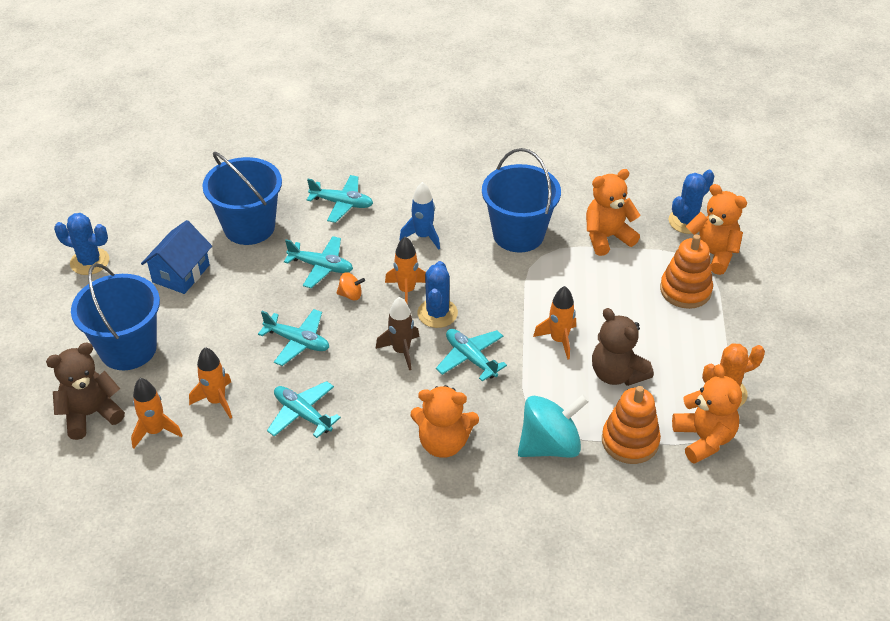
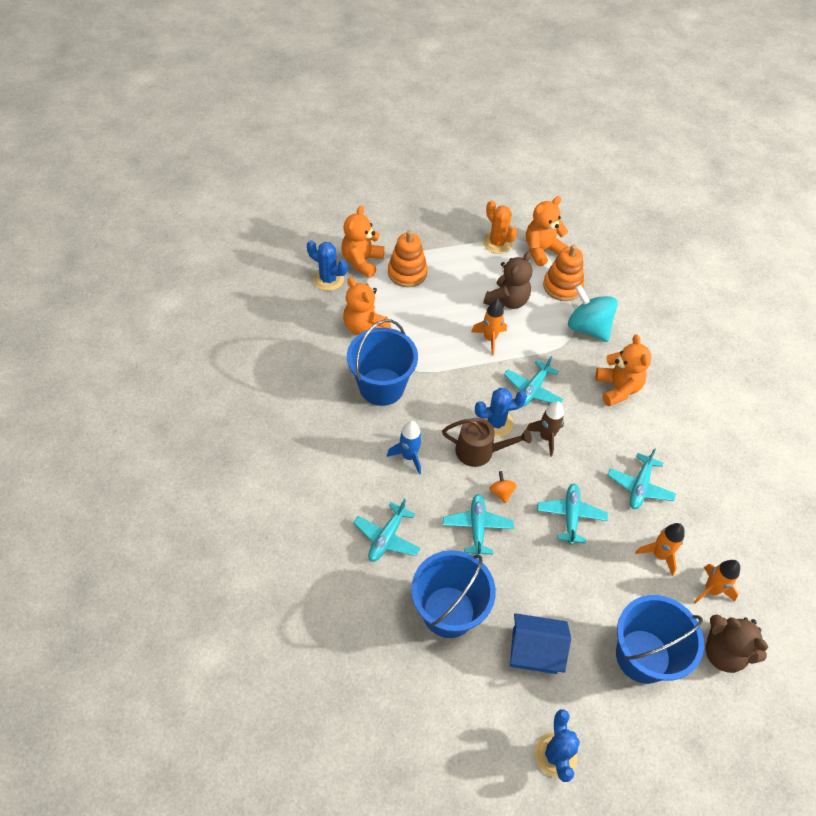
camera: 110 degrees left, 10 degrees up
turquoise plane [307,175,373,223] -> turquoise plane turned 150 degrees counterclockwise [353,499,420,562]
orange rocket [385,237,426,305] -> brown watering can [442,418,532,467]

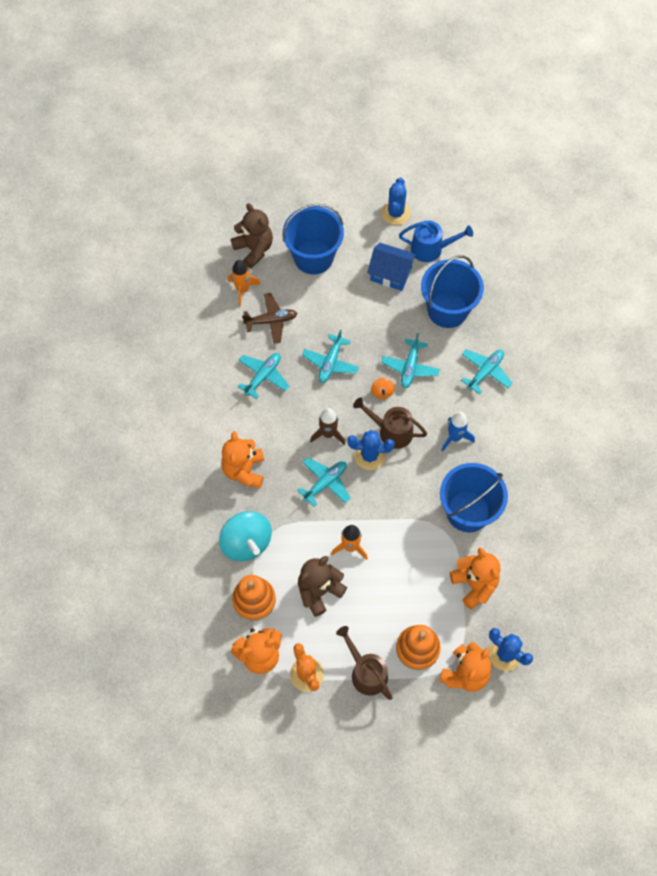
camera: 165 degrees left, 10 degrees up
orange rocket [636,523,685,576] -> brown plane [242,293,297,344]
none -> brown watering can [336,626,393,700]
none -> blue watering can [399,221,473,262]

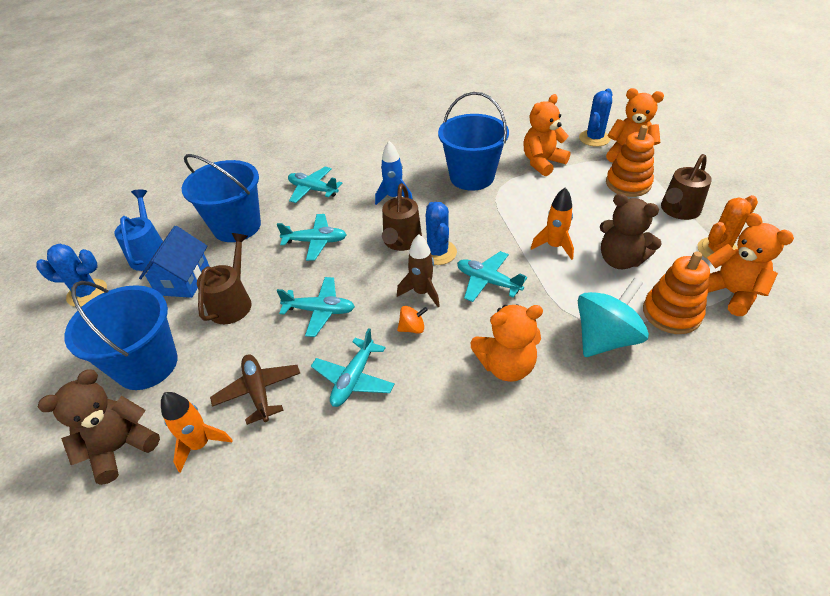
camera: 100 degrees left, 20 degrees down
turquoise plane [238,353,289,399] -> turquoise plane turned 90 degrees counterclockwise [311,328,395,407]
orange spinning top [371,378,395,399] -> orange spinning top moved to [397,306,428,334]
none -> brown watering can [197,233,252,324]

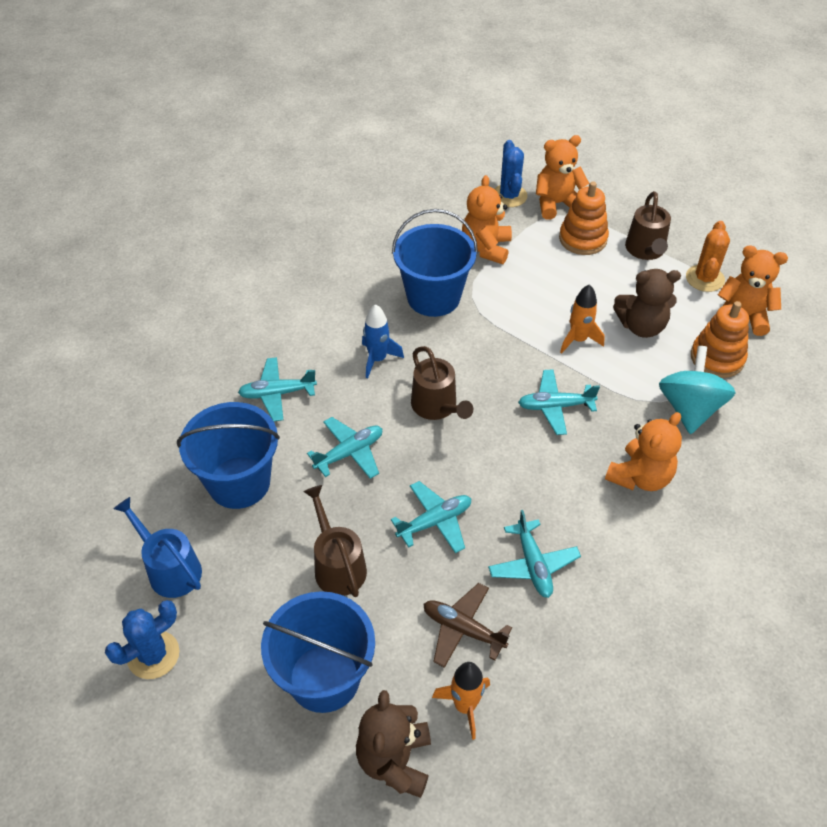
camera: 40 degrees left, 5 degrees up
blue house [139,226,210,298] -> none
brown rocket [397,234,440,307] -> none
orange spinning top [397,306,428,334] -> none
blue cactus [426,202,457,265] -> none

